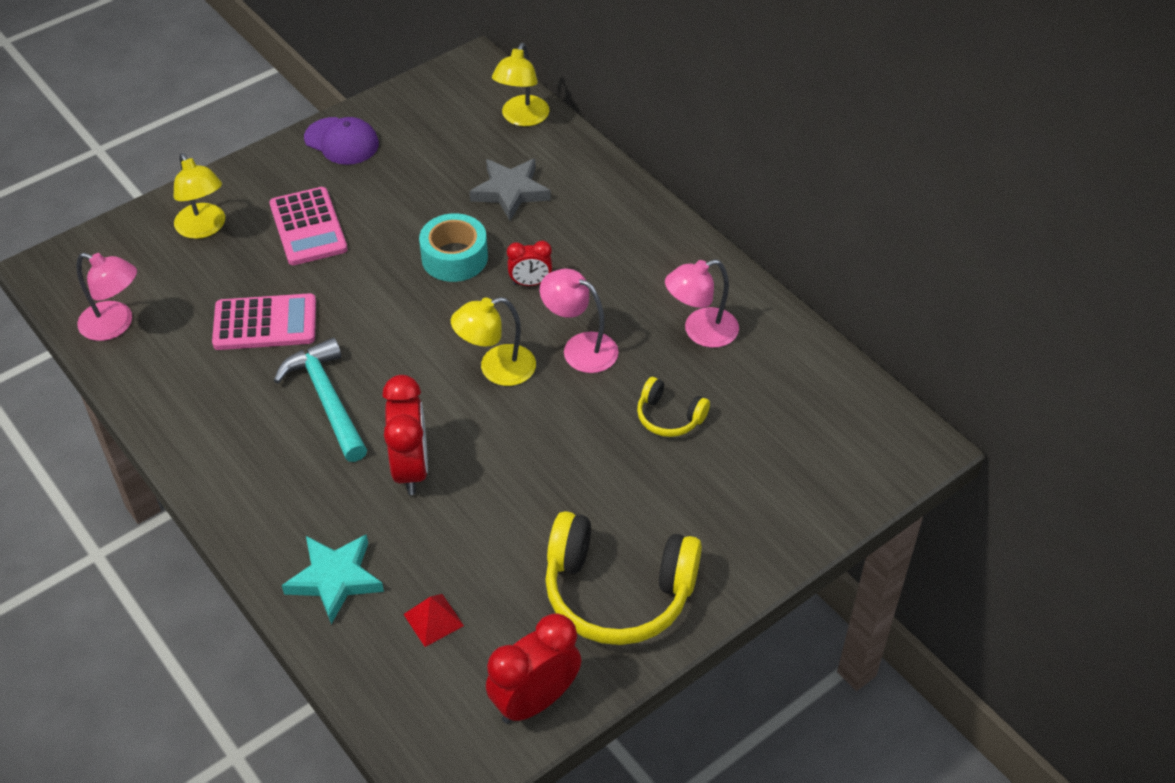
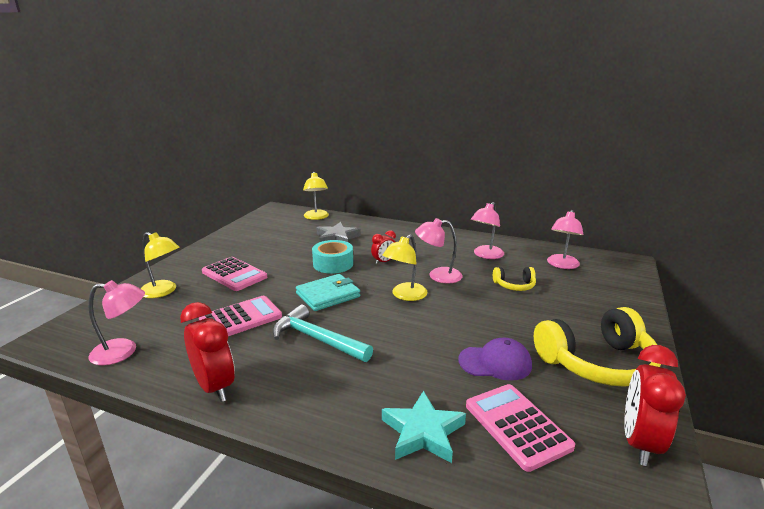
camera: 30 degrees left, 25 degrees down
purple cap [304,117,379,165] -> purple cap moved to [458,338,532,381]
red clock [382,375,428,495] -> red clock moved to [180,302,235,402]
red pyramid [403,594,464,647] -> pink calculator [466,384,575,472]
none -> turquoise wallet [296,274,360,311]
none -> pink lamp [547,210,583,269]

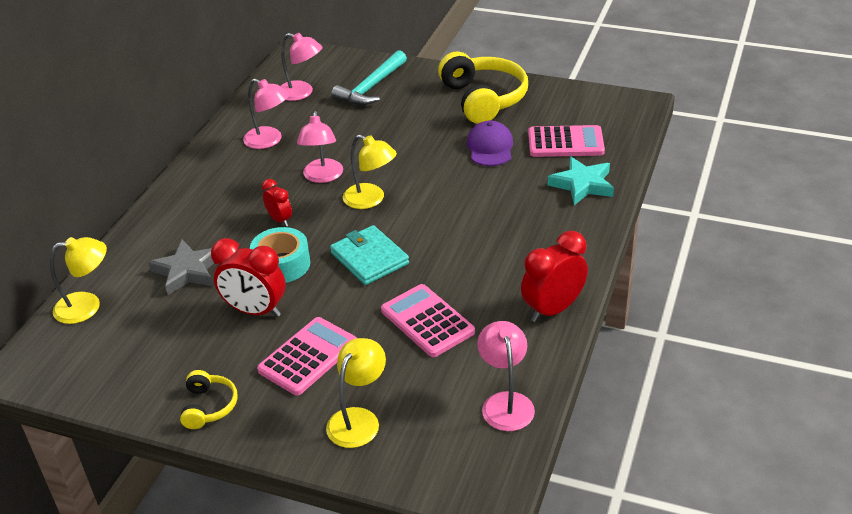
camera: 90 degrees left, 15 degrees up
turquoise hammer [273,304,373,362] -> turquoise hammer moved to [331,50,407,105]
pink calculator [466,384,575,472] -> pink calculator turned 150 degrees counterclockwise [528,125,605,157]
yellow headphones [493,267,536,291] -> yellow headphones moved to [180,370,238,429]
red clock [624,345,686,466] -> red clock moved to [211,238,285,317]

